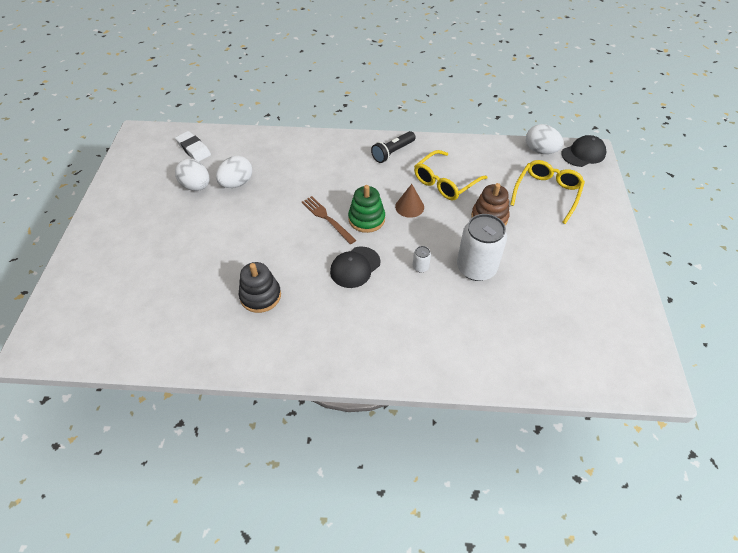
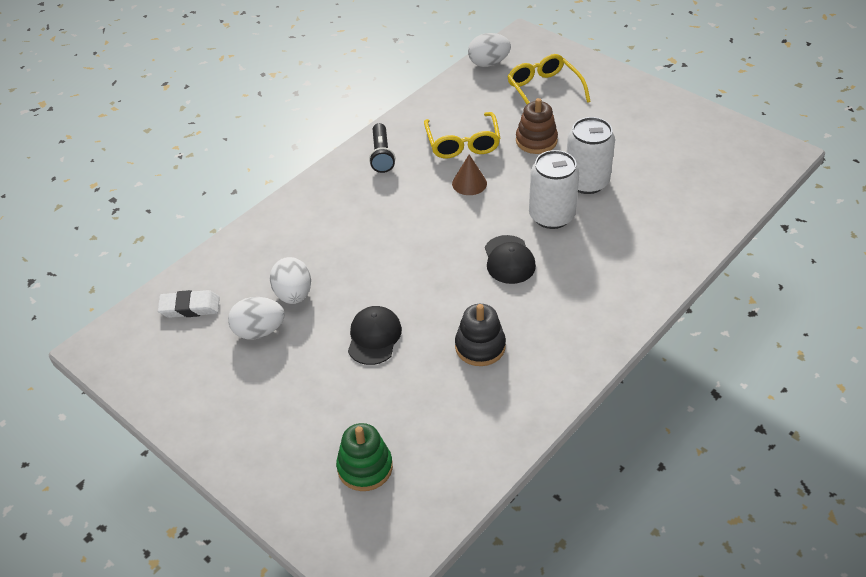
camera: 50 degrees left, 5 degrees down
brown fork [302,196,356,244] -> none
green stacking toy [348,185,385,233] -> green stacking toy moved to [336,423,393,491]
white can [413,246,431,273] -> white can [529,150,580,229], size x2.44
black cap [561,135,606,167] -> black cap moved to [348,306,402,365]

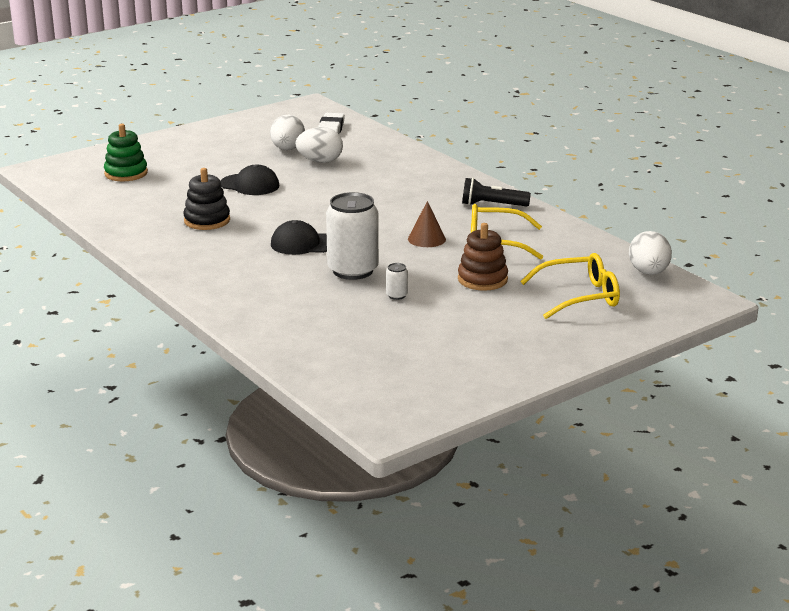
camera: 100 degrees right, 20 degrees down
white can [567,117,615,194] -> white can [386,263,408,300], size x0.41

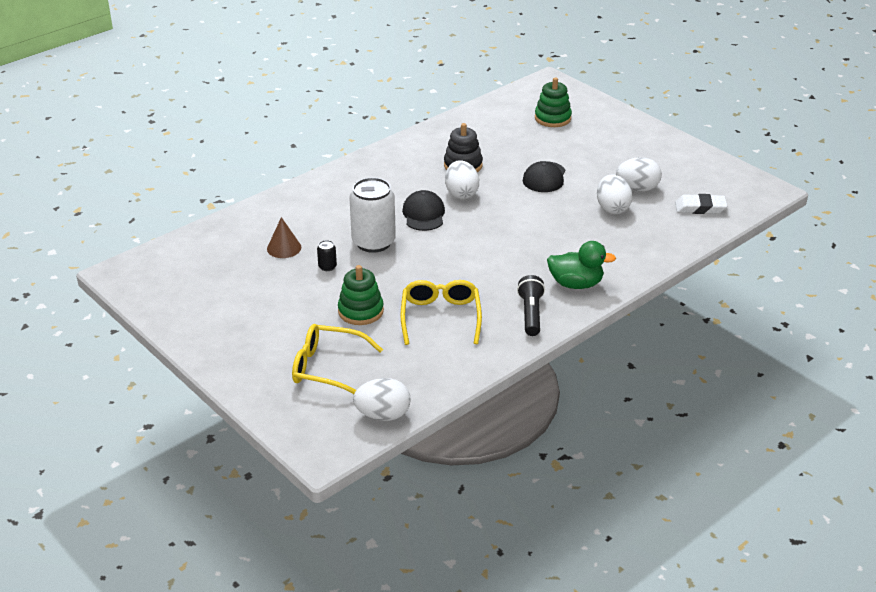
camera: 85 degrees right, 10 degrees up
white can [386,263,408,300] -> black can [317,240,337,271]
brown cone [408,201,446,247] -> brown cone moved to [267,217,301,258]
brown stacking toy [458,223,508,291] -> green stacking toy [338,265,384,325]
yellow glasses [520,253,620,319] -> yellow glasses turned 120 degrees clockwise [292,324,383,394]
none -> white egg [445,160,479,199]
none -> green duck [547,241,616,289]

